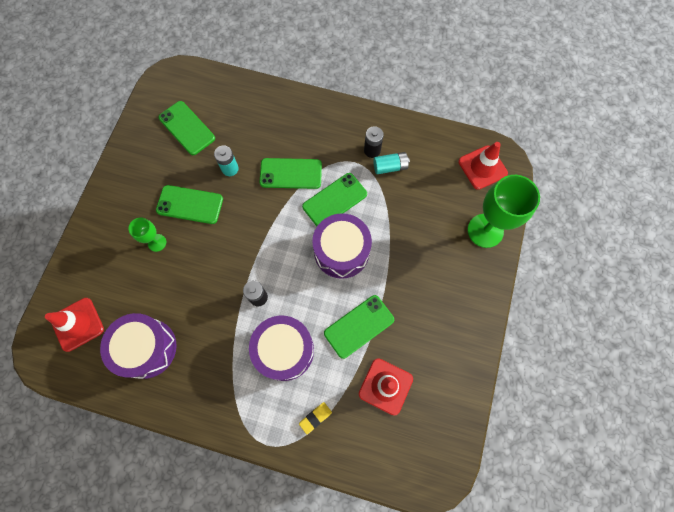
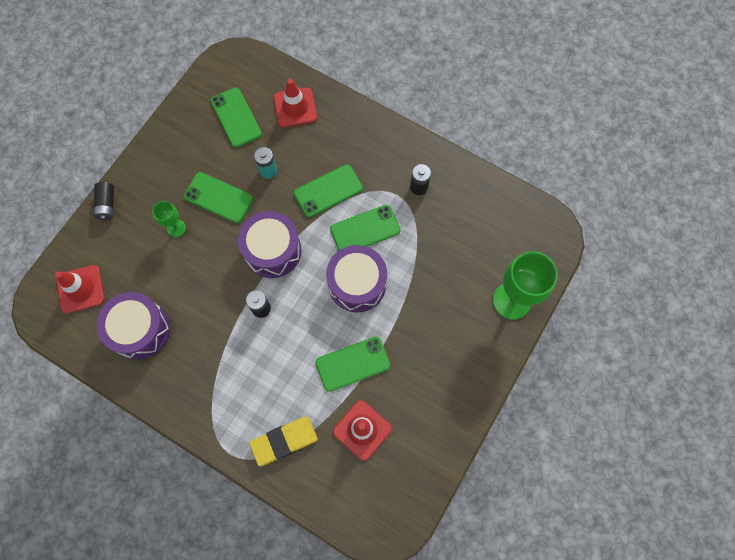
camera: 15 degrees right, 0 degrees up
purple drum [249,316,314,381] -> purple drum moved to [238,211,302,278]
green phone [260,158,322,189] -> green phone turned 45 degrees counterclockwise [294,164,363,217]
yellow eraser [299,402,332,434] -> yellow eraser [249,417,318,466], size x1.91
turquoise battery [373,152,410,174] -> none
red traffic cone [458,142,508,190] -> red traffic cone moved to [274,79,317,127]
none -> black battery [93,182,114,221]

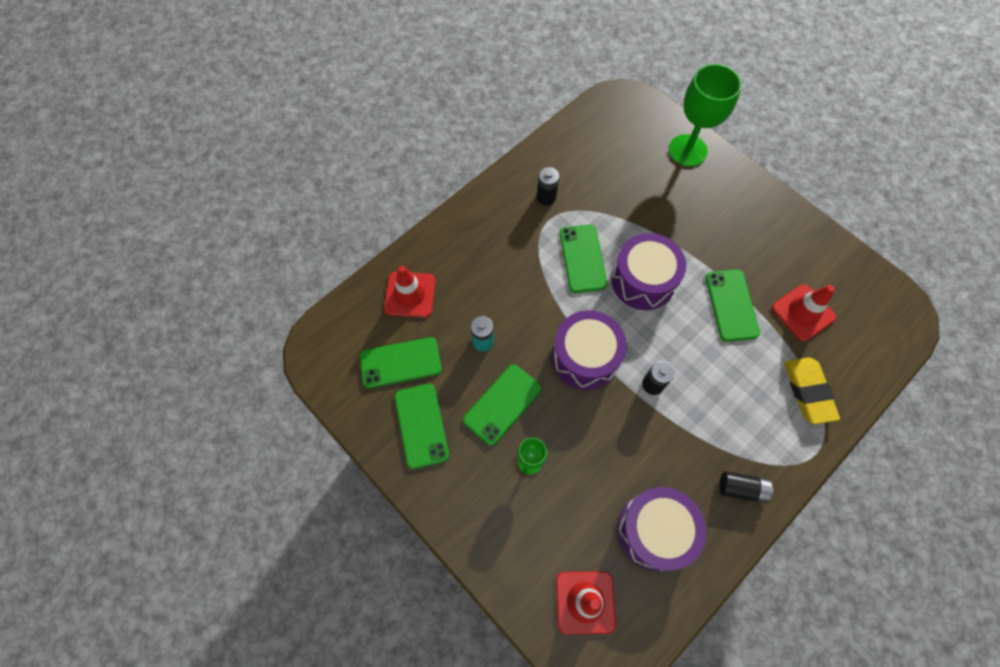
camera: 75 degrees left, 5 degrees down
black battery [93,182,114,221] -> black battery moved to [719,471,773,503]
green phone [294,164,363,217] -> green phone moved to [395,384,449,469]

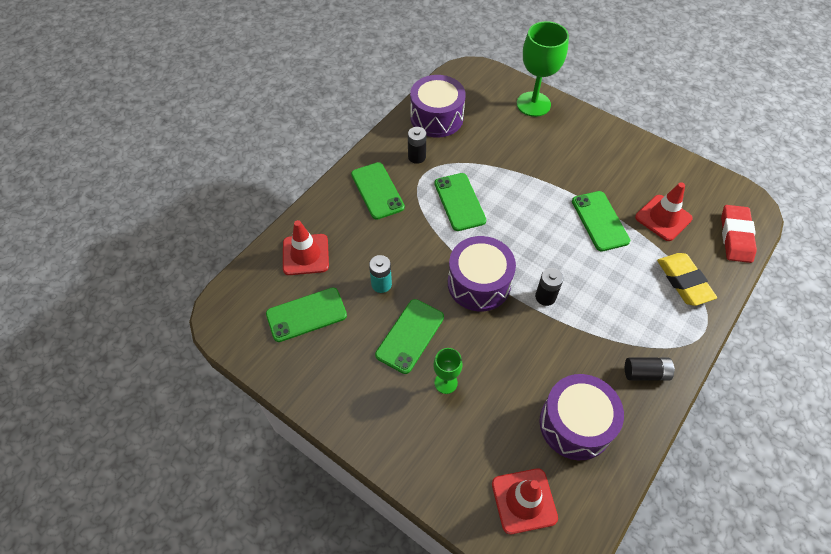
camera: 10 degrees left, 10 degrees down
green phone [395,384,449,469] -> green phone moved to [351,162,405,220]
purple drum [611,233,686,310] -> purple drum moved to [410,75,465,138]
none -> red eraser [721,205,757,263]

